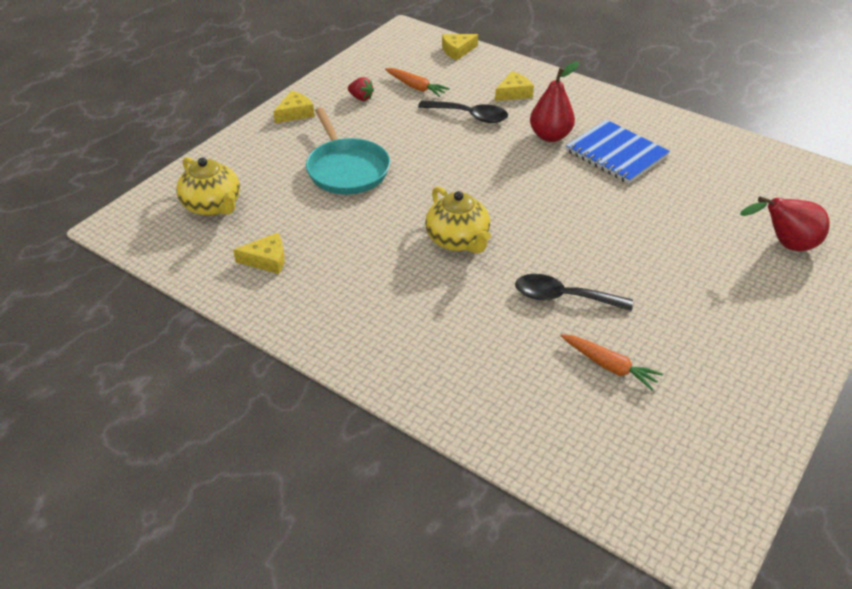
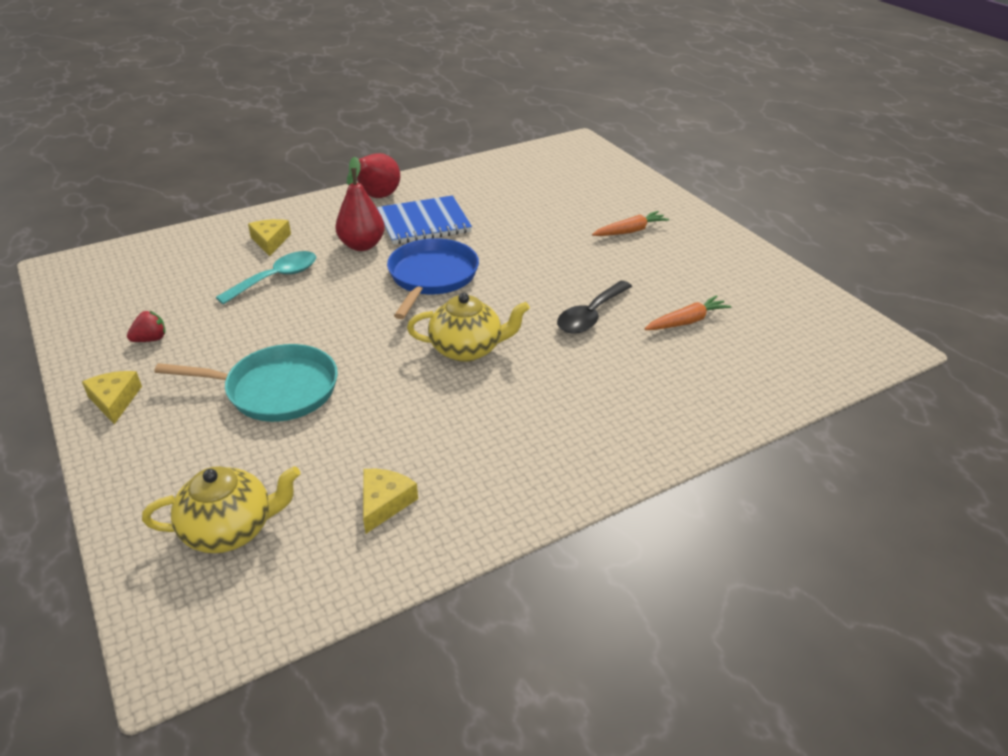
camera: 65 degrees left, 5 degrees down
orange carrot [385,68,450,97] -> orange carrot moved to [592,211,669,236]
black spoon [418,100,508,123] -> turquoise spoon [216,251,316,305]
yellow cheese [442,34,478,60] -> none
red pear [740,196,829,251] -> red pear moved to [347,153,400,198]
none -> blue pan [387,238,479,319]

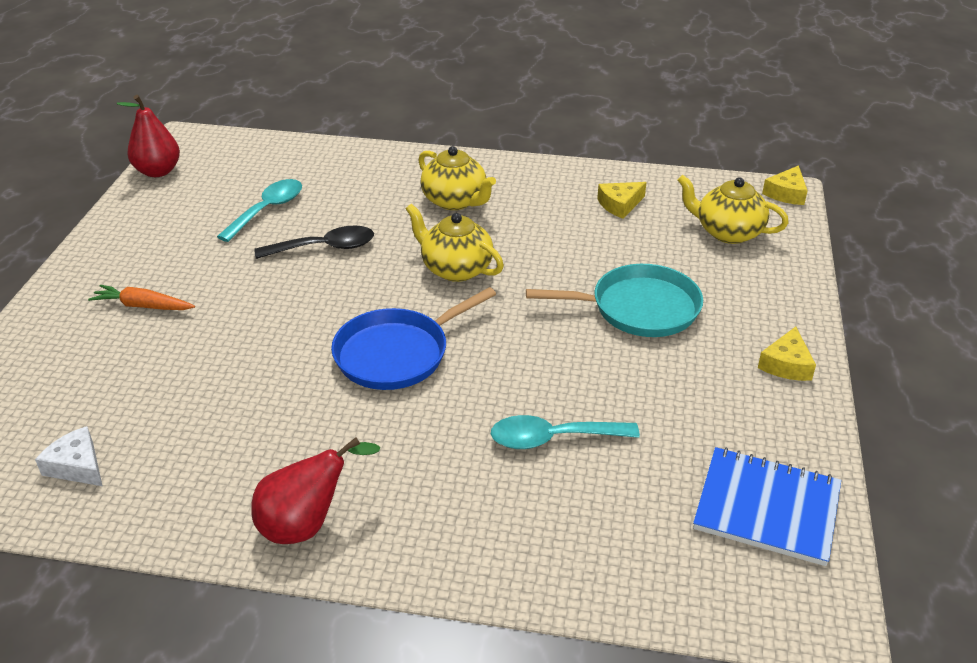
camera: 140 degrees left, 0 degrees up
red strawberry [127,310,165,342] -> none
turquoise pan [155,344,338,422] -> turquoise pan turned 135 degrees clockwise [526,264,703,337]
yellow cheese [248,219,291,256] -> yellow cheese moved to [762,165,808,205]
red pear [335,157,385,251] -> red pear moved to [117,95,180,177]
blue notebook [377,196,472,244] -> blue notebook moved to [693,447,841,566]
orange carrot [645,295,732,330] -> turquoise spoon [217,179,302,242]
none -> white cheese [35,426,102,486]
none -> yellow teapot [418,146,496,210]

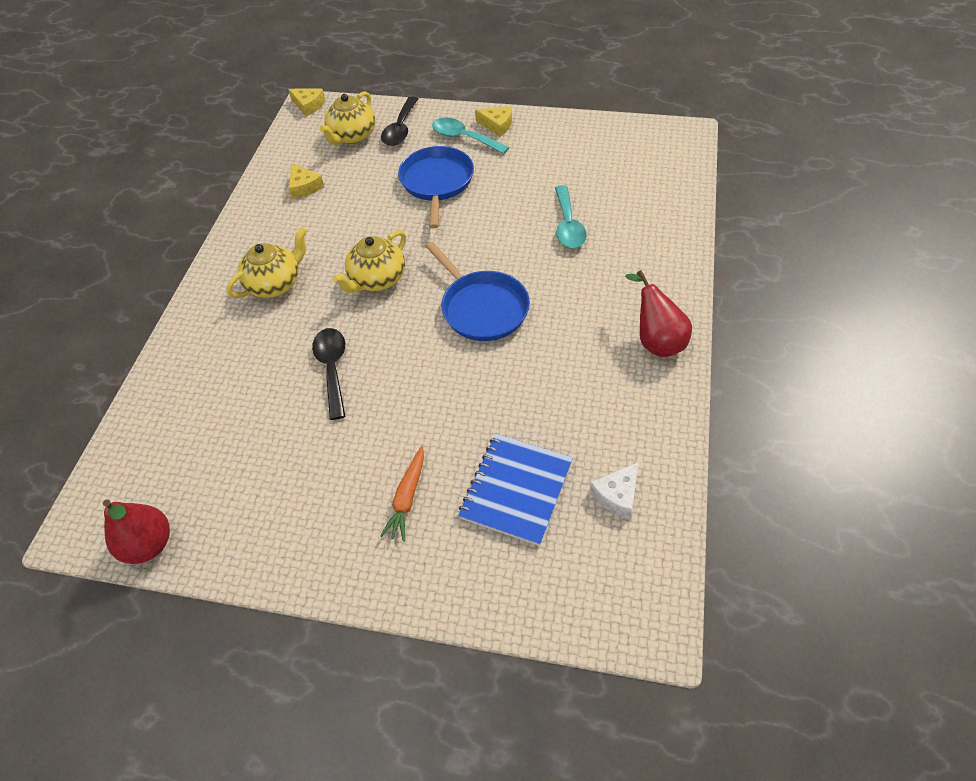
camera: 85 degrees left, 15 degrees up
turquoise spoon [217,179,302,242] -> turquoise spoon moved to [432,118,509,154]
turquoise pan [526,264,703,337] -> blue pan [398,146,474,229]
blue notebook [693,447,841,566] -> blue notebook moved to [458,434,573,546]
none -> black spoon [381,96,418,146]

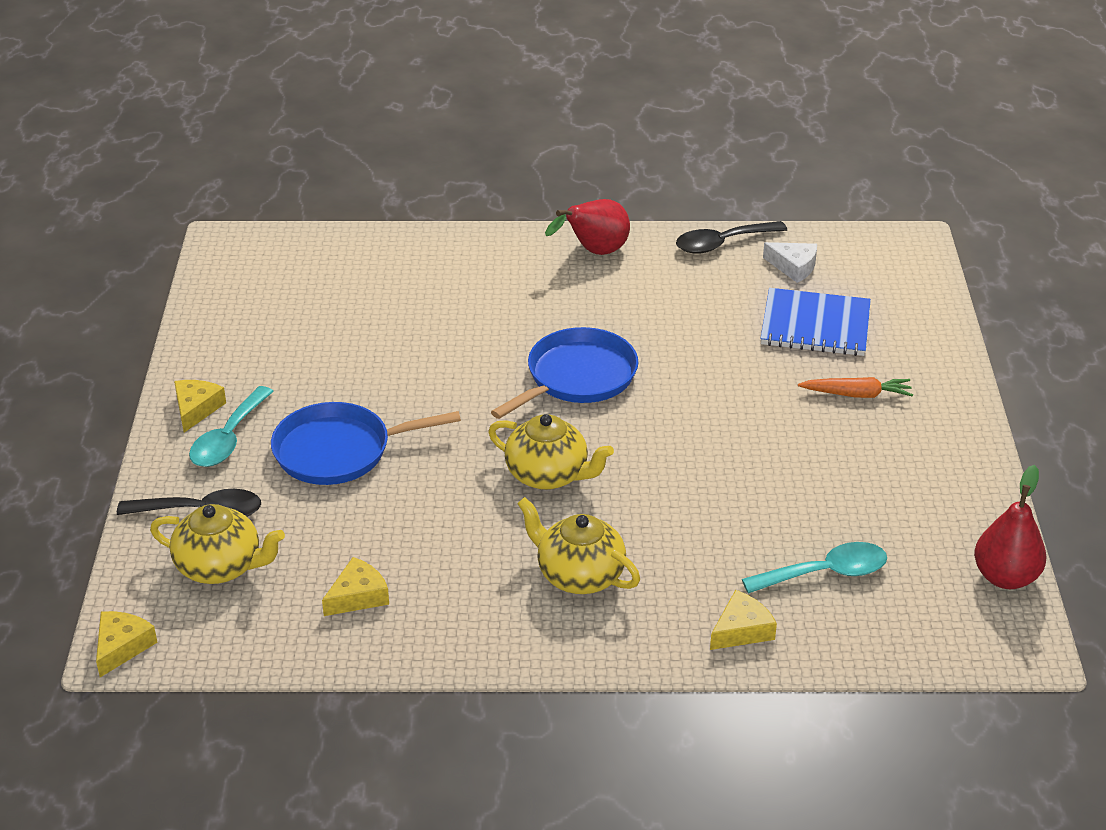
camera: 105 degrees left, 15 degrees down
black spoon [312,328,346,420] -> black spoon moved to [676,221,787,254]
turquoise spoon [555,185,587,248] -> turquoise spoon moved to [742,542,887,593]
none -> yellow cheese [710,590,777,650]

